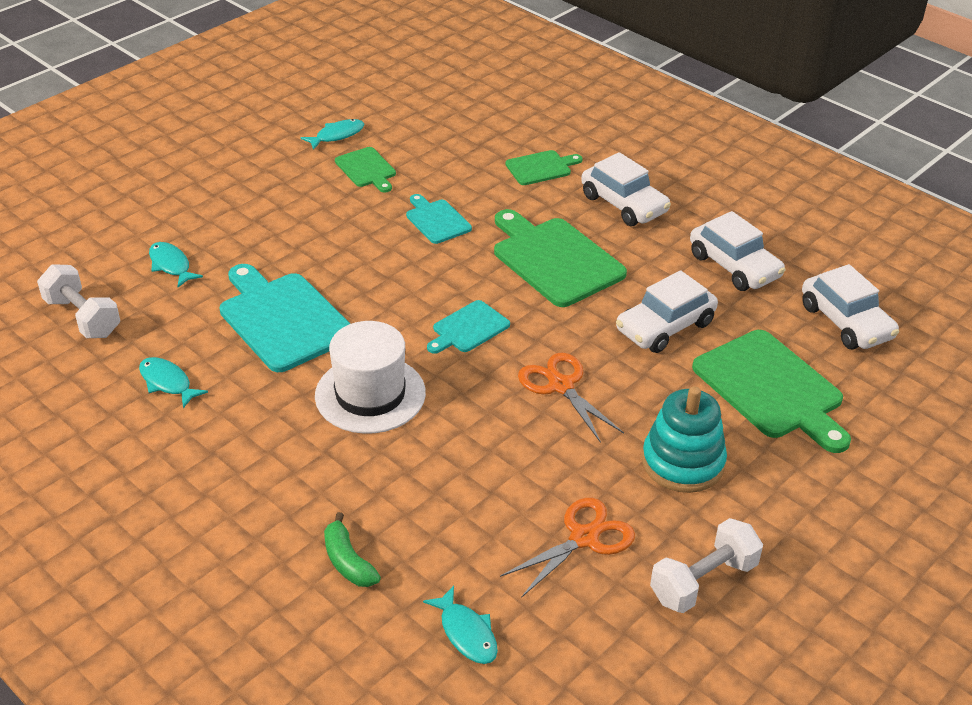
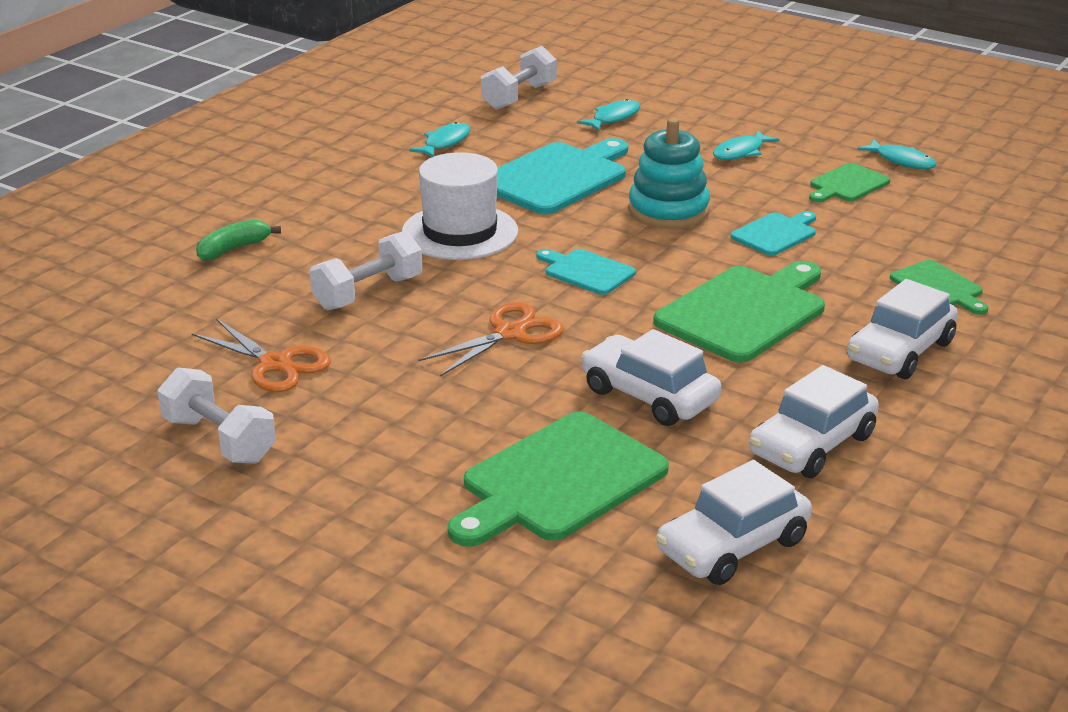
camera: 80 degrees right, 10 degrees down
turquoise fish [423,586,498,664] -> turquoise fish moved to [713,130,780,160]
turquoise stacking toy [642,386,727,493] -> turquoise stacking toy moved to [628,118,710,229]
none -> white dumbbell [310,231,422,310]

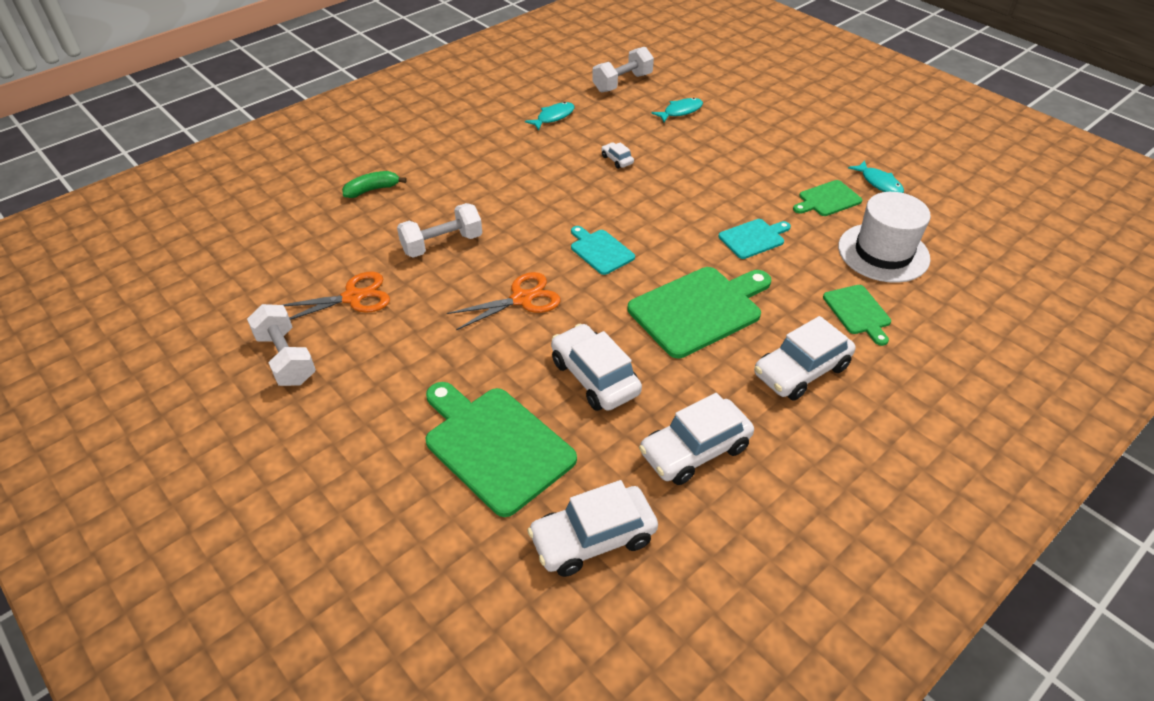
camera: 15 degrees right, 15 degrees up
orange scissors [191,319,331,392] -> orange scissors turned 75 degrees counterclockwise [282,272,390,320]
white hat [402,152,518,260] -> white hat moved to [838,192,931,283]
green cutting board [448,411,669,547] -> green cutting board turned 75 degrees clockwise [426,382,577,517]
turquoise cutting board [497,138,628,214] -> white car [601,142,634,169]
turquoise stacking toy [628,118,710,229] -> none
turquoise fish [713,130,780,160] -> none

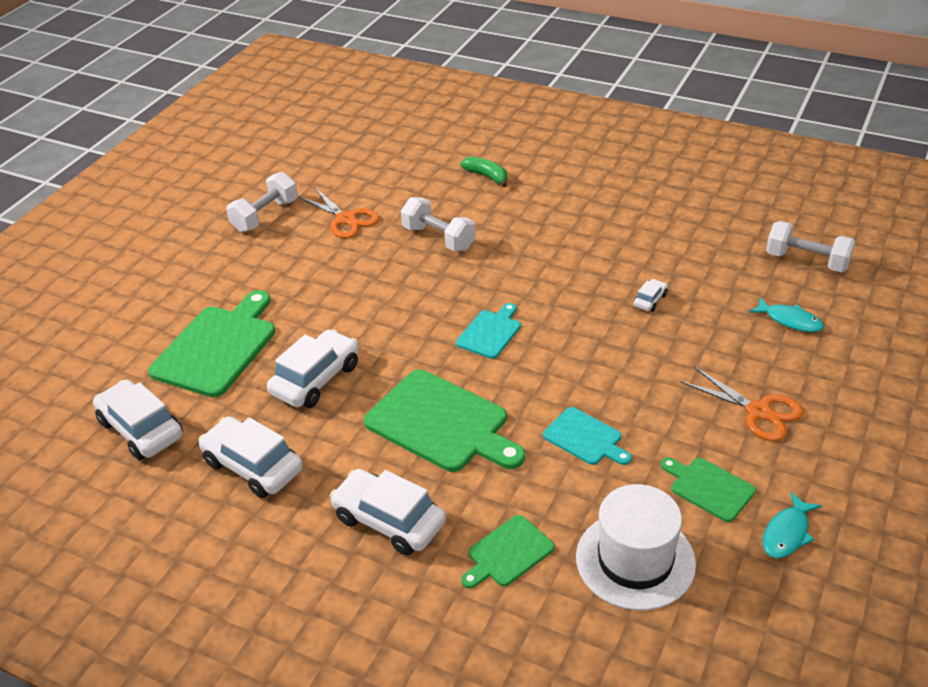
camera: 70 degrees right, 5 degrees down
orange scissors [447,272,560,330] -> orange scissors moved to [680,367,803,441]
turquoise fish [525,102,574,130] -> none

